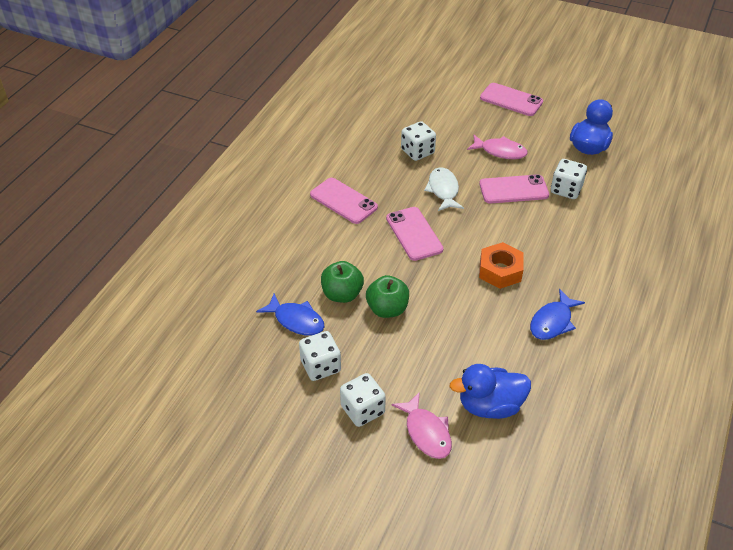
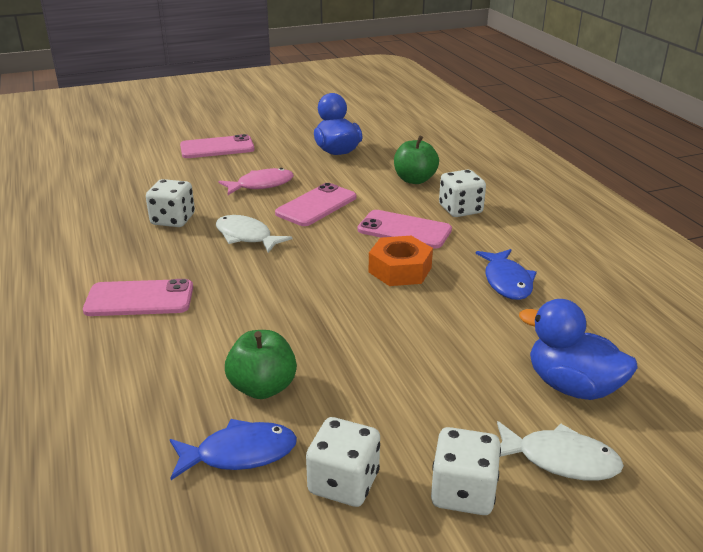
camera: 45 degrees left, 15 degrees down
green apple [366,275,409,318] -> green apple moved to [394,135,439,184]
pink phone [386,207,443,261] -> pink phone moved to [358,210,452,249]
pink fish [391,392,452,459] -> white fish [497,421,624,481]
blue duck [449,364,531,419] -> blue duck turned 90 degrees clockwise [519,299,637,400]
white dice [551,159,587,199] -> white dice moved to [439,169,486,217]

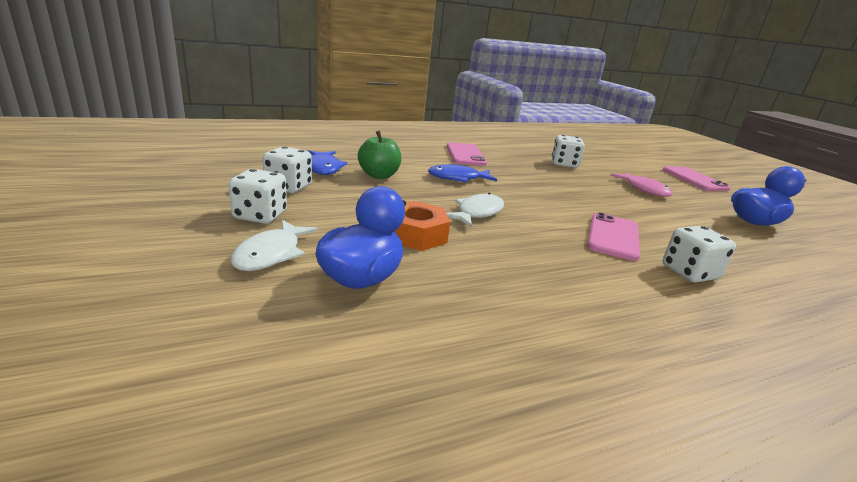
camera: 85 degrees right, 5 degrees down
white fish [216,215,292,253] -> white fish moved to [446,193,504,228]
pink phone [275,183,356,226] -> none
orange nut [369,236,433,286] -> orange nut moved to [394,201,450,251]
green apple [394,135,439,184] -> none
blue fish [475,249,537,300] -> blue fish moved to [428,164,497,183]

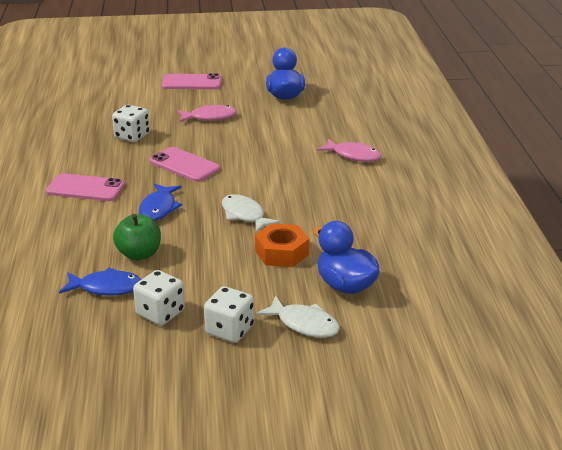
camera: 70 degrees left, 5 degrees up
pink phone [587,212,640,261] -> pink phone moved to [149,147,220,182]
white dice [663,226,736,283] -> pink fish [317,138,382,162]

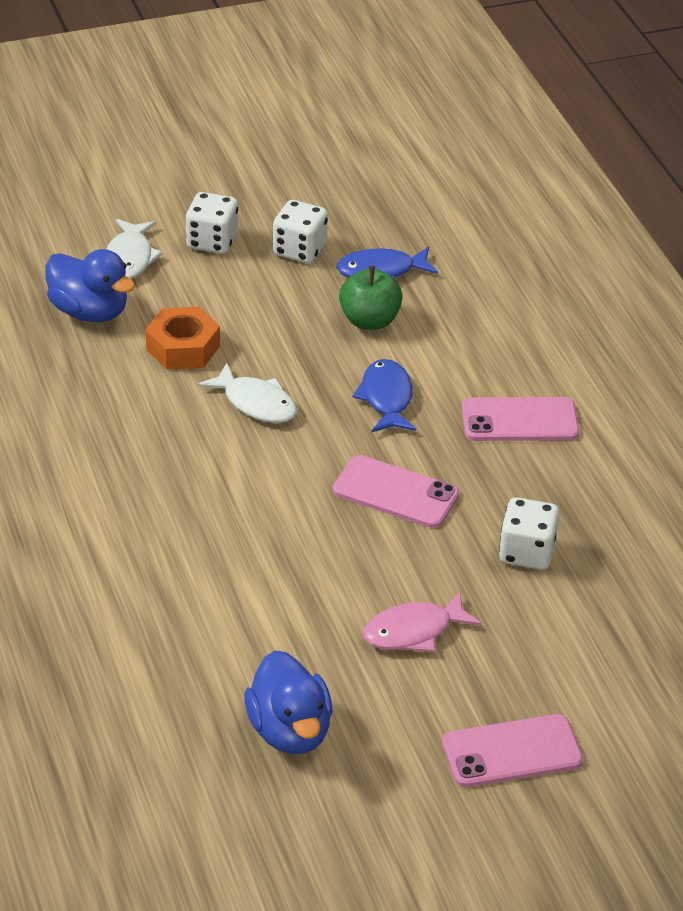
camera: 165 degrees right, 10 degrees up
white fish [256,295,340,338] -> white fish turned 105 degrees counterclockwise [107,219,163,279]
pink fish [317,138,382,162] -> none

